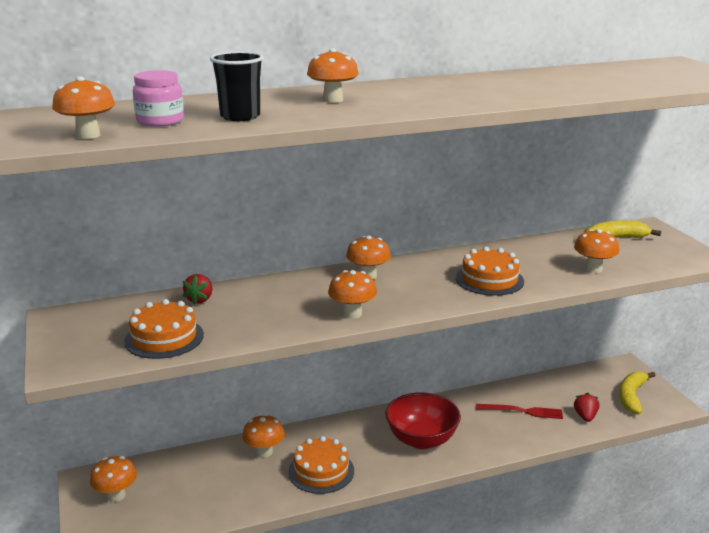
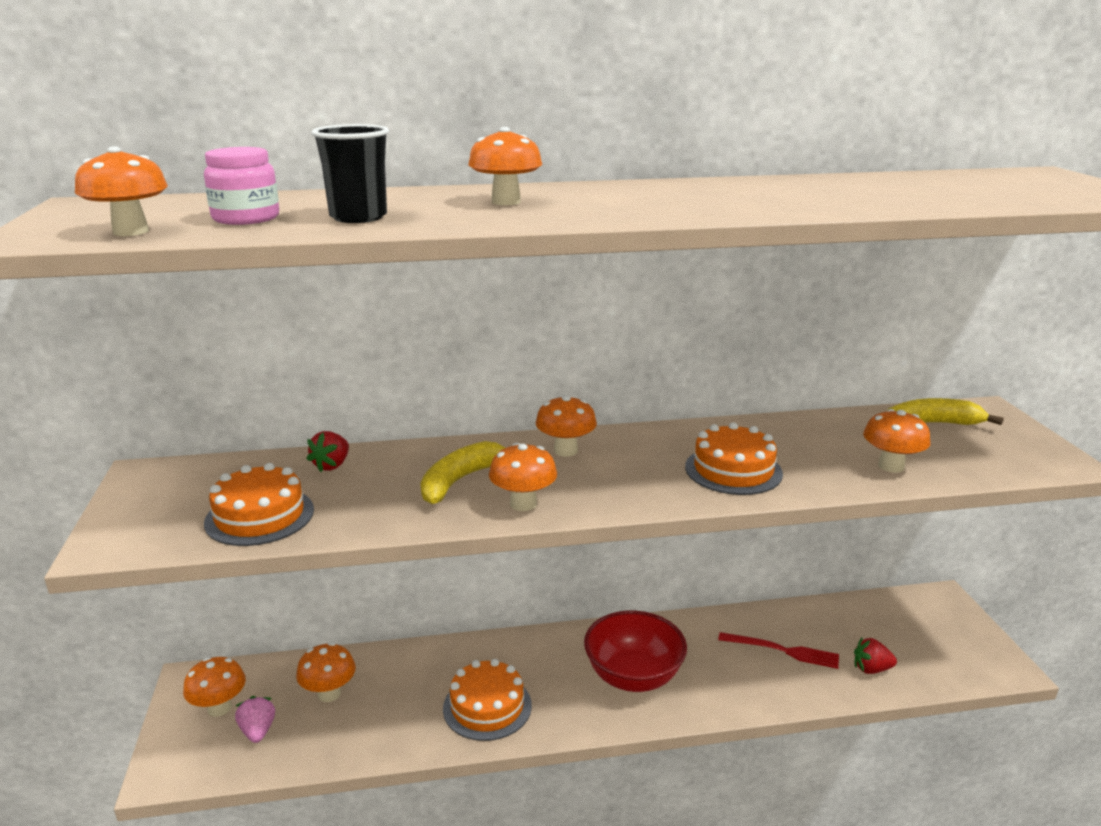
camera: 10 degrees right, 0 degrees up
orange mushroom [242,414,285,457] -> orange mushroom moved to [296,642,356,702]
red strawberry [574,393,599,422] -> red strawberry turned 105 degrees counterclockwise [854,638,897,674]
yellow banana [619,371,656,414] -> yellow banana moved to [420,441,506,504]
none -> pink strawberry [235,696,275,743]

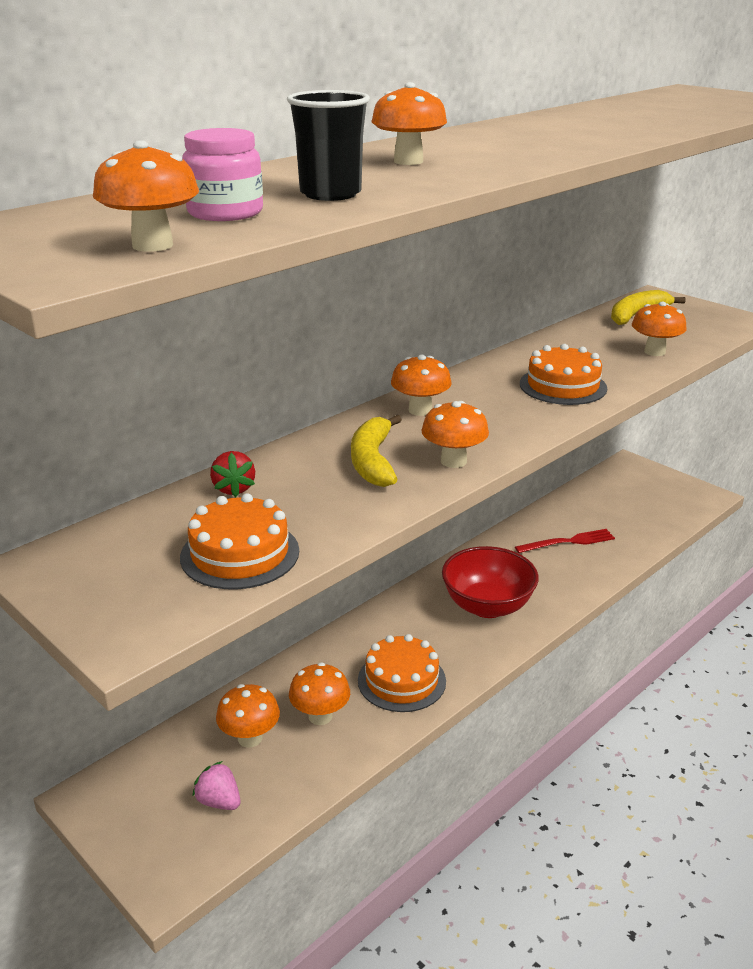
camera: 35 degrees left, 5 degrees up
orange mushroom [183,657,246,717] -> orange mushroom moved to [289,663,350,725]
red strawberry [854,638,897,674] -> none

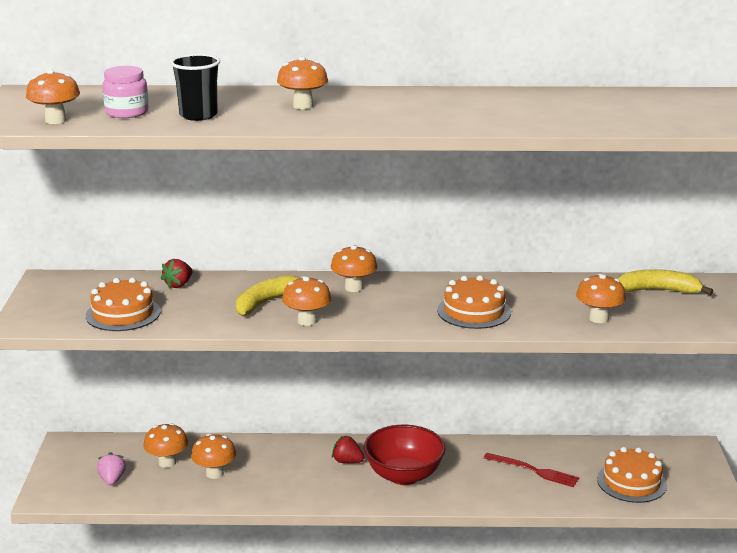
camera: 45 degrees right, 5 degrees down
orange cake [358,634,446,712] -> orange cake moved to [597,447,667,503]
none -> red strawberry [332,435,364,463]

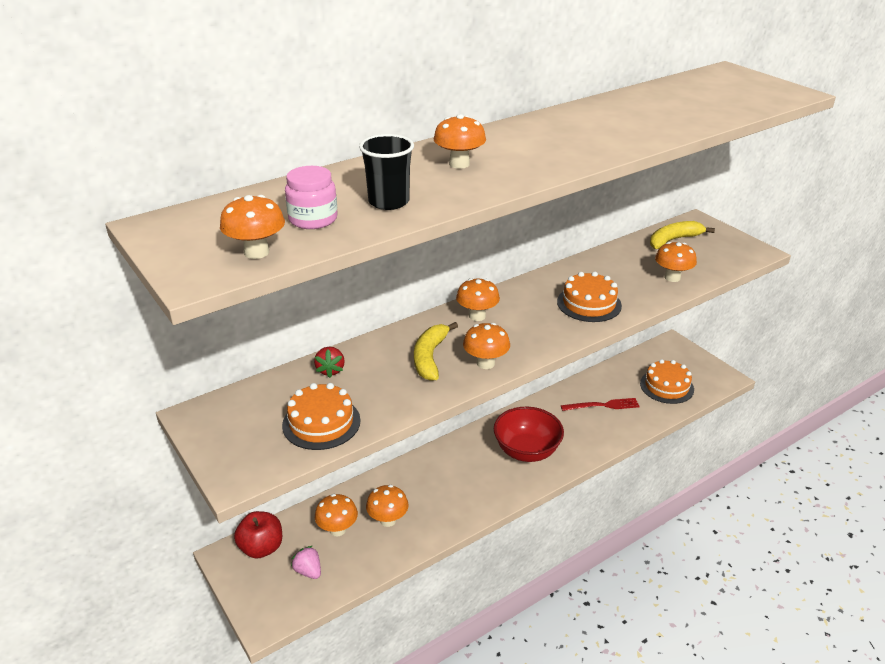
camera: 35 degrees left, 10 degrees up
red strawberry [332,435,364,463] -> none
none -> red apple [234,511,282,559]

